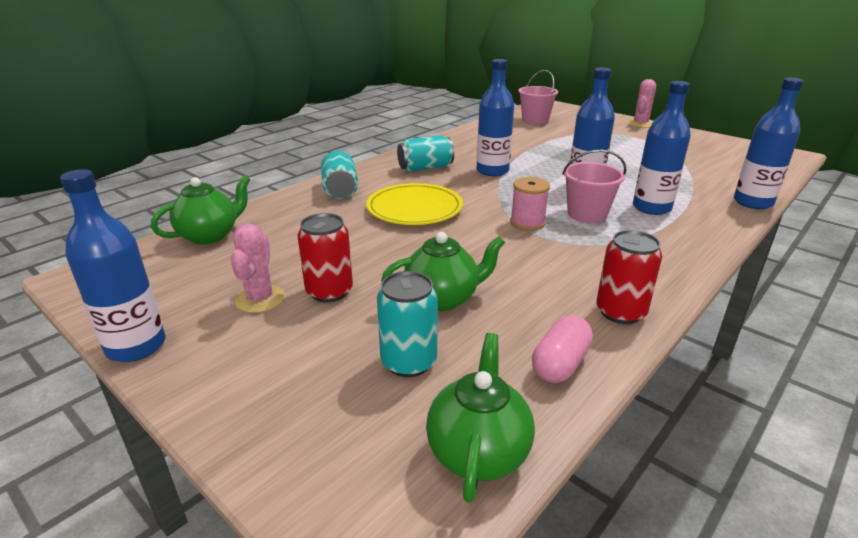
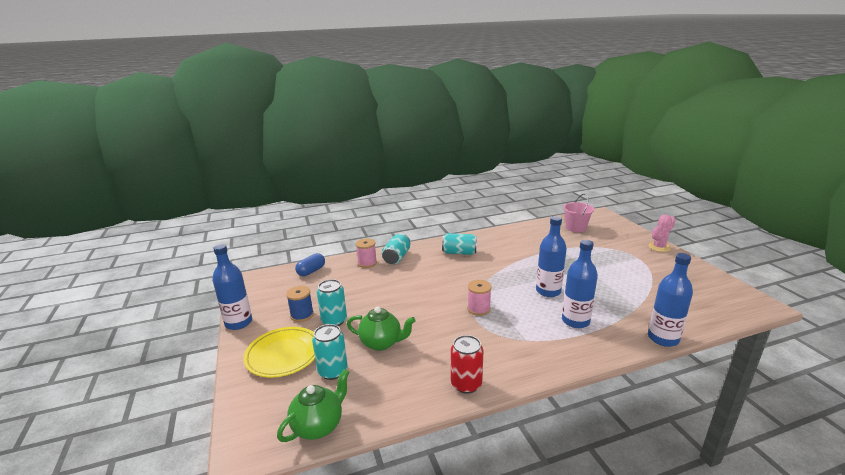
camera: 30 degrees right, 5 degrees down
green teapot [151,175,251,245] -> blue capsule [295,253,325,276]
pink cactus [231,223,285,313] -> blue spool [286,286,314,322]
red can [298,213,353,302] -> turquoise can [317,279,347,326]
yellow plate [366,183,463,225] -> yellow plate moved to [243,327,315,377]
blue bottle [477,59,514,176] -> none
pink capsule [532,315,593,383] -> none
pink bucket [562,149,627,223] -> none
none -> pink spool [356,238,377,268]

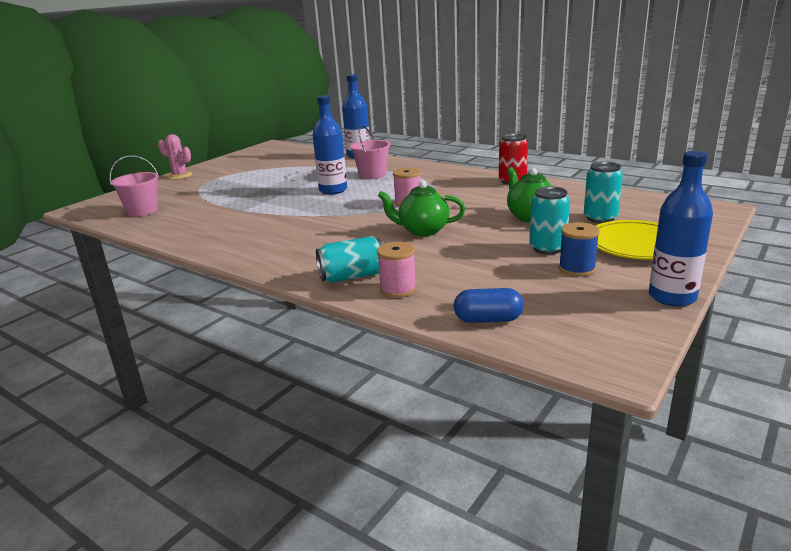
camera: 125 degrees left, 0 degrees up
green teapot [277,369,349,442] -> green teapot moved to [378,181,465,236]
turquoise can [442,233,477,255] -> none
blue bottle [562,240,598,328] -> pink bucket [350,125,391,179]

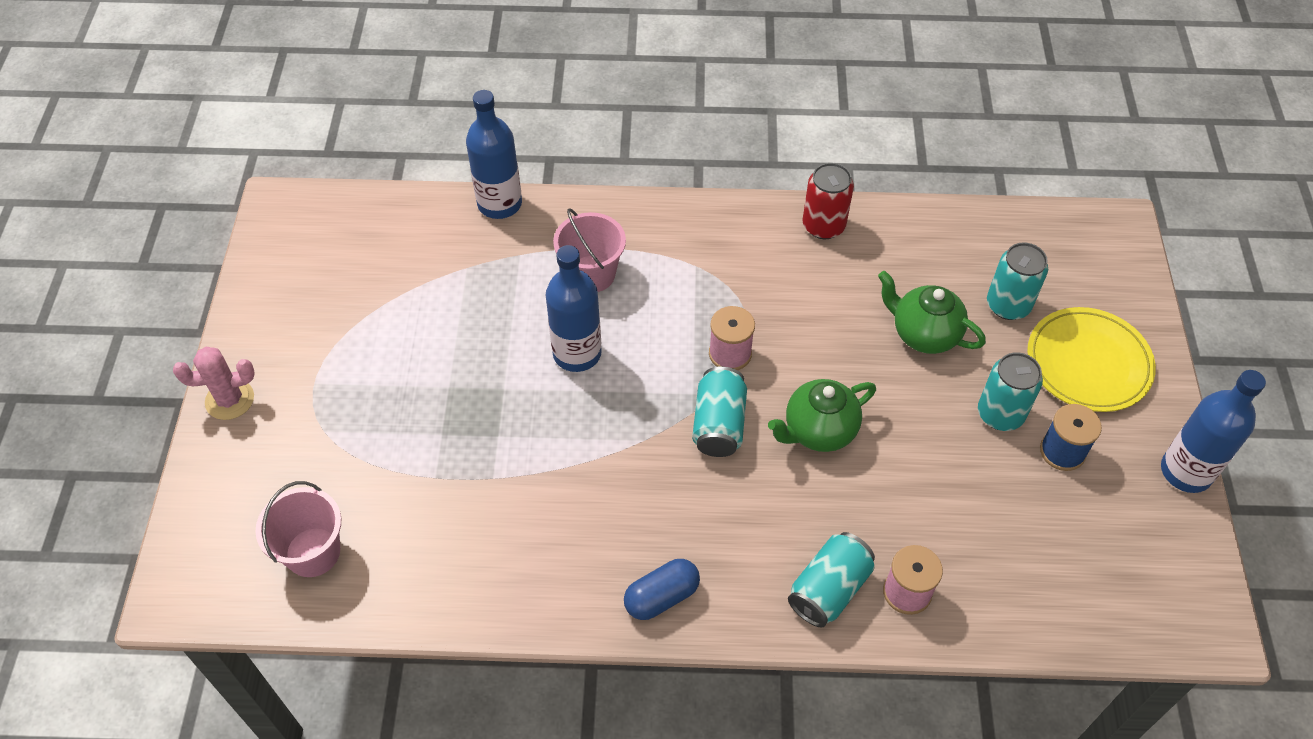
camera: 35 degrees left, 30 degrees up
blue capsule [454,288,524,323] -> blue capsule moved to [624,559,700,620]
none -> turquoise can [692,367,747,457]

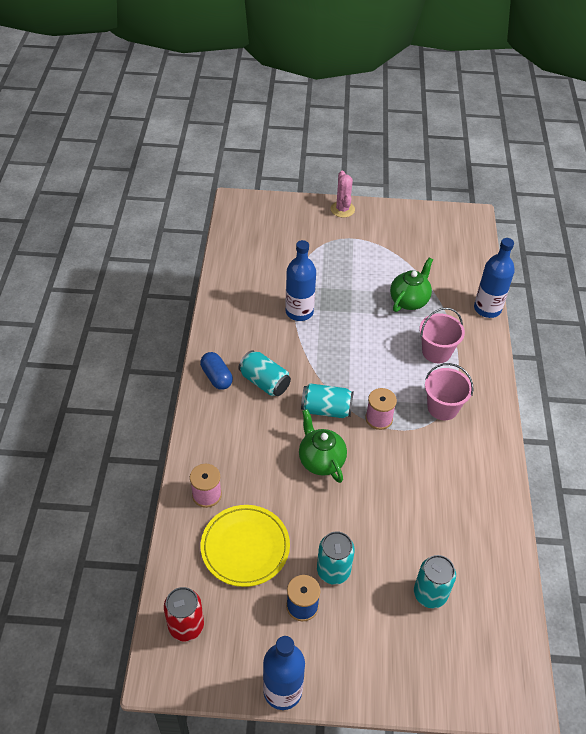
camera: 90 degrees right, 5 degrees down
pink bucket [255,481,341,577] -> pink bucket moved to [425,363,474,420]
blue bottle [546,245,602,372] -> blue bottle moved to [285,240,316,321]
turquoise can [788,532,875,628] -> turquoise can moved to [239,350,291,396]
red can [803,163,854,239] -> red can moved to [164,587,204,641]
green teapot [878,271,986,354] -> green teapot moved to [390,258,433,312]
yellow plate [1027,307,1156,412] -> yellow plate moved to [201,505,290,587]

